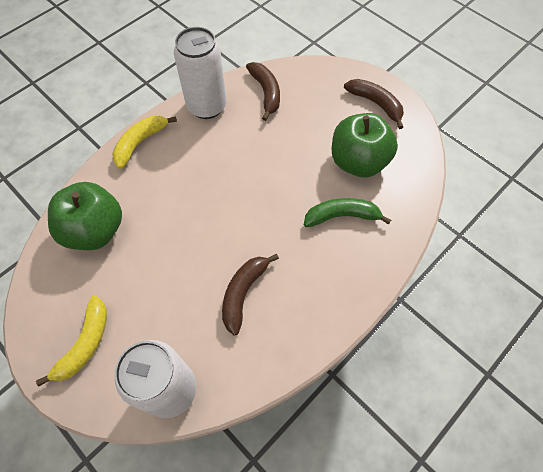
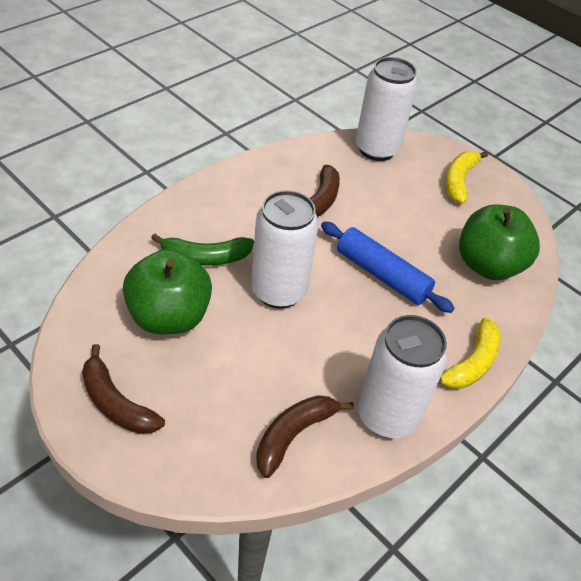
camera: 175 degrees right, 15 degrees down
brown banana [246,62,280,121] -> brown banana turned 60 degrees clockwise [256,395,354,478]
none -> white can [251,190,319,309]
none -> blue rolling pin [321,221,455,313]

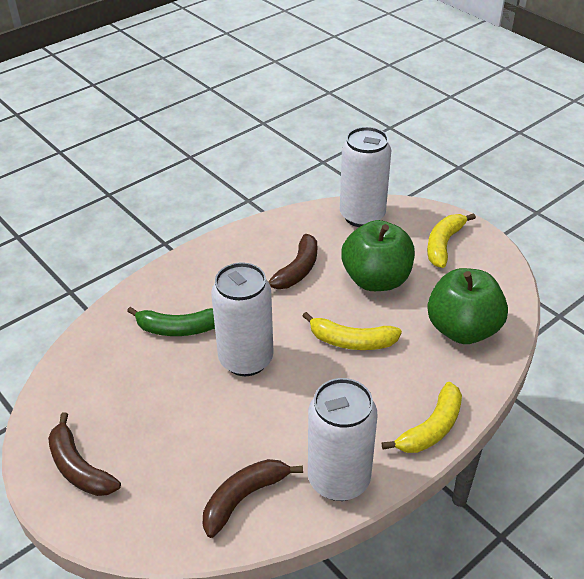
camera: 10 degrees right, 5 degrees down
green apple [123,249,212,335] -> green apple moved to [341,220,415,291]
blue rolling pin [321,221,455,313] -> yellow banana [303,312,402,350]

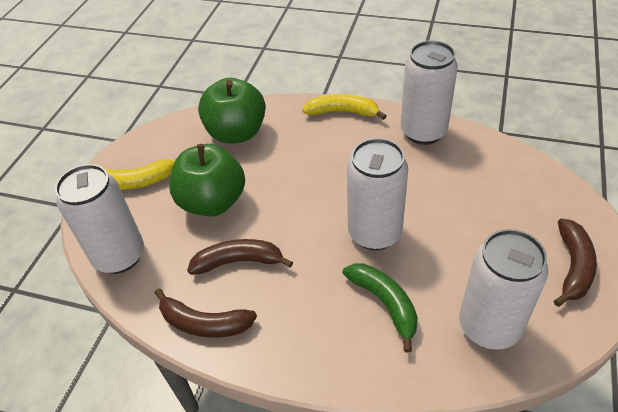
camera: 120 degrees left, 5 degrees up
brown banana [203,459,303,538] -> brown banana moved to [155,288,257,338]
yellow banana [303,312,402,350] -> none
none -> white can [459,229,548,350]

